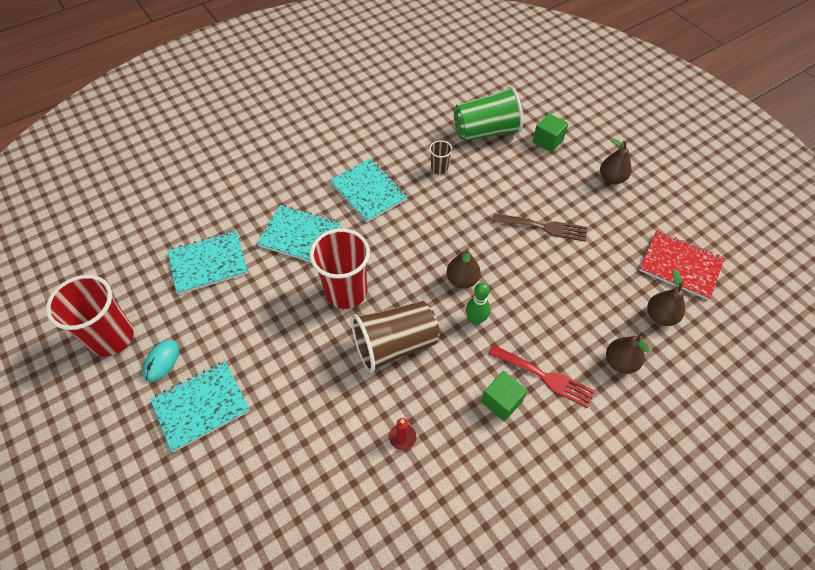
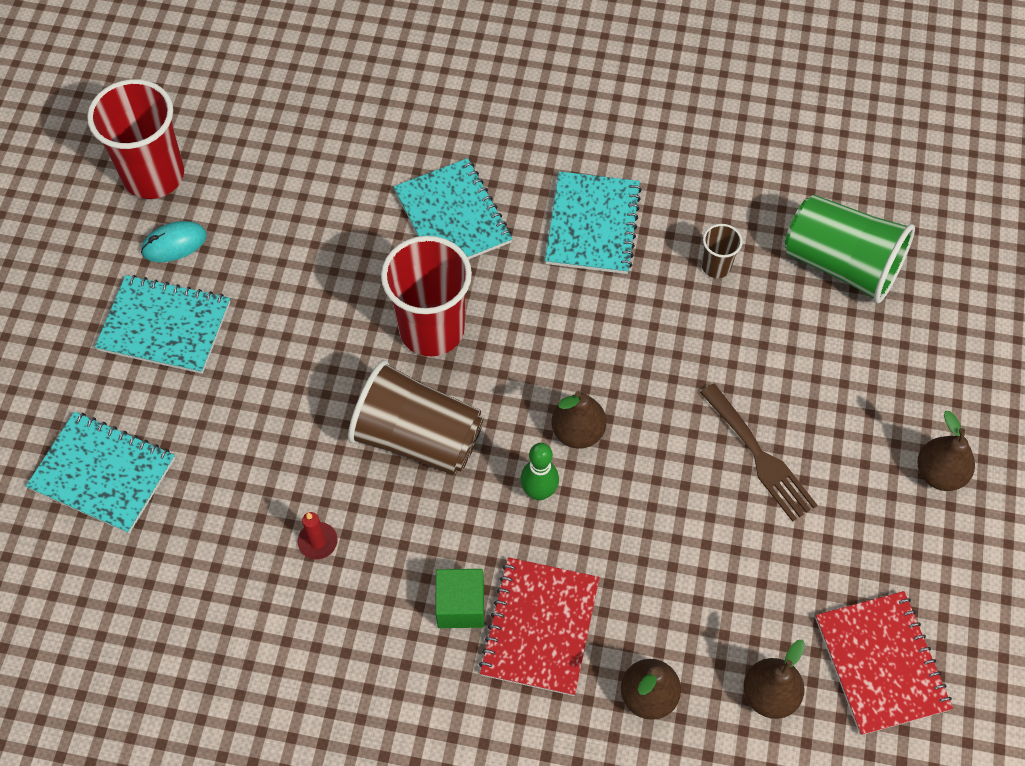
camera: 45 degrees right, 5 degrees up
turquoise notebook [168,231,248,295] -> turquoise notebook moved to [26,412,175,534]
red fork [489,345,595,409] -> red notebook [479,557,600,696]
green cube [532,113,568,152] -> none

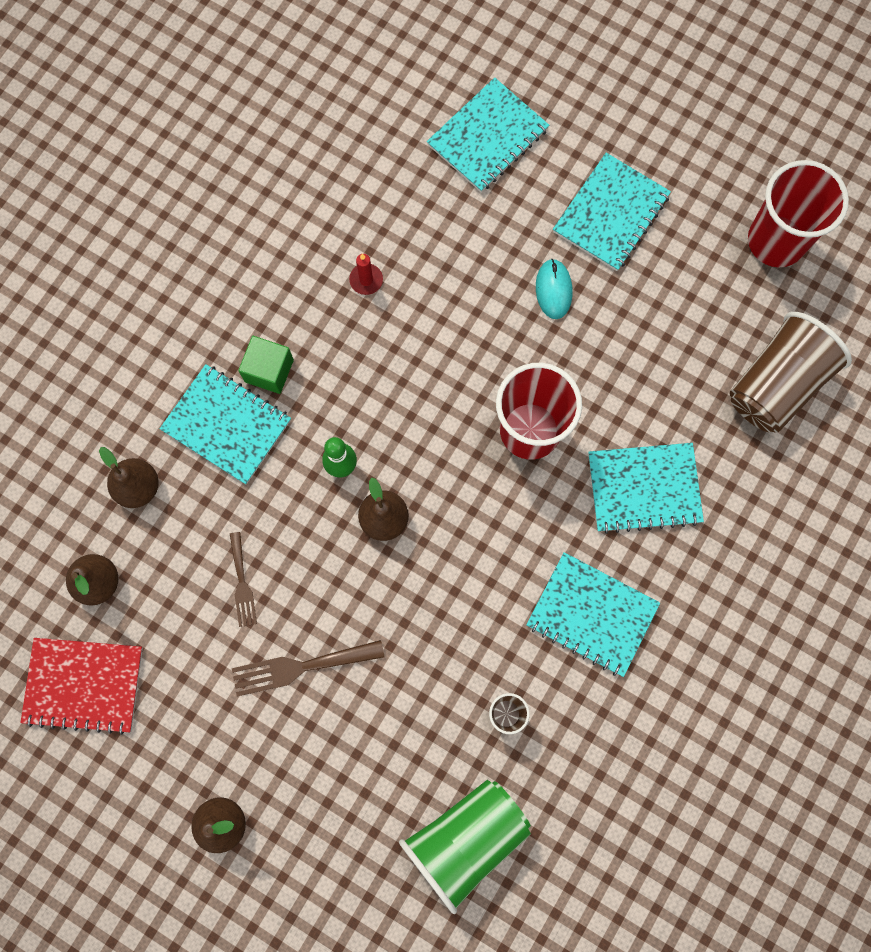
camera: 110 degrees right, 15 degrees up
turquoise mouse [141,221,207,262] -> turquoise mouse moved to [536,259,572,319]
brown cup [348,360,484,475] -> brown cup moved to [729,312,852,433]
red notebook [479,557,600,696] -> turquoise notebook [160,364,291,484]
none -> brown fork [230,532,257,627]

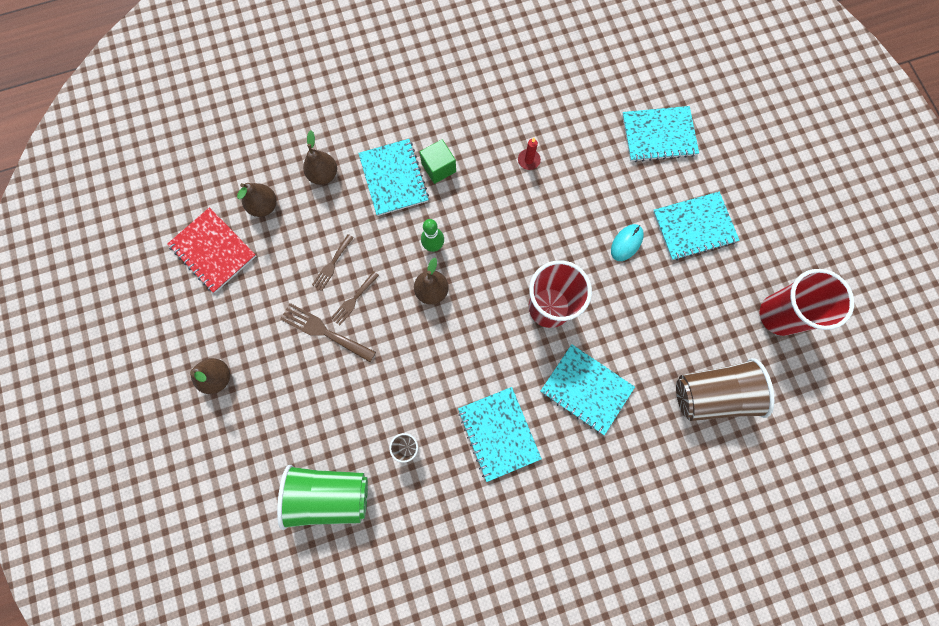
camera: 40 degrees right, 0 degrees up
none -> brown fork [331,271,379,326]

